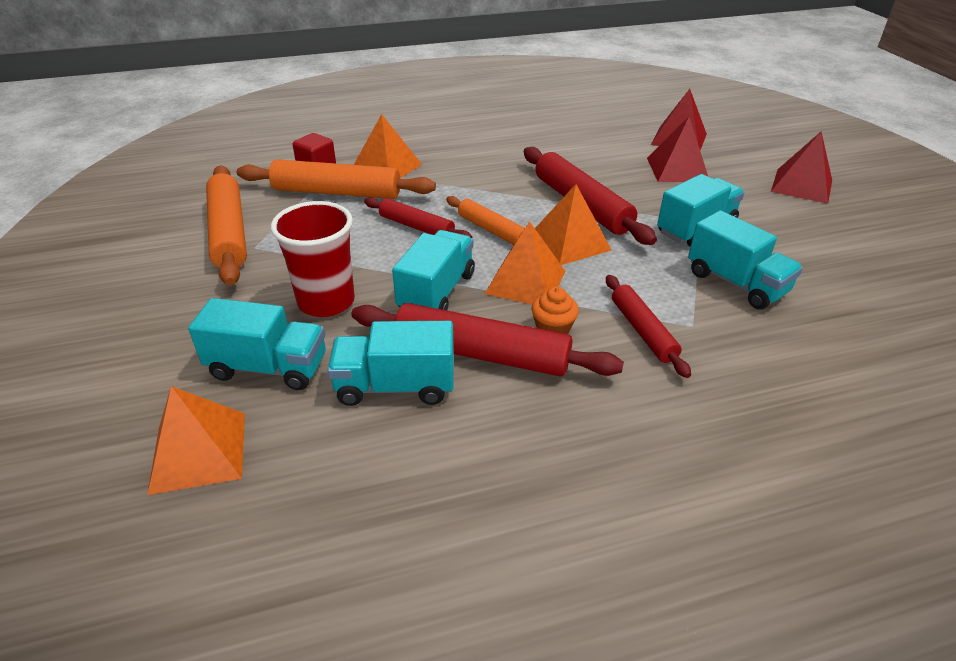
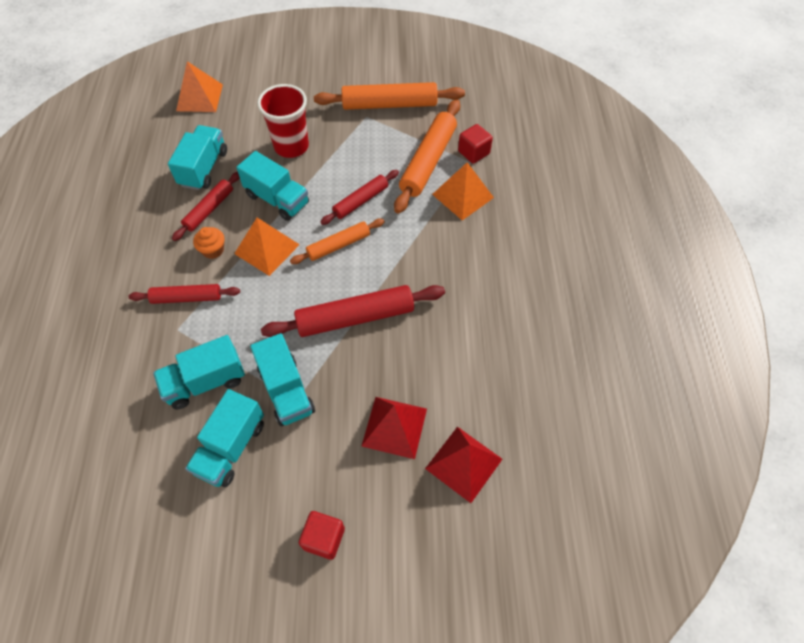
camera: 105 degrees right, 20 degrees up
turquoise truck [188,298,326,390] -> turquoise truck moved to [185,389,264,487]
red rolling pin [351,303,624,377] -> red rolling pin [172,172,240,241], size x0.60
orange pyramid [535,184,612,265] -> none
red pyramid [771,131,832,204] -> red cube [299,511,345,560]

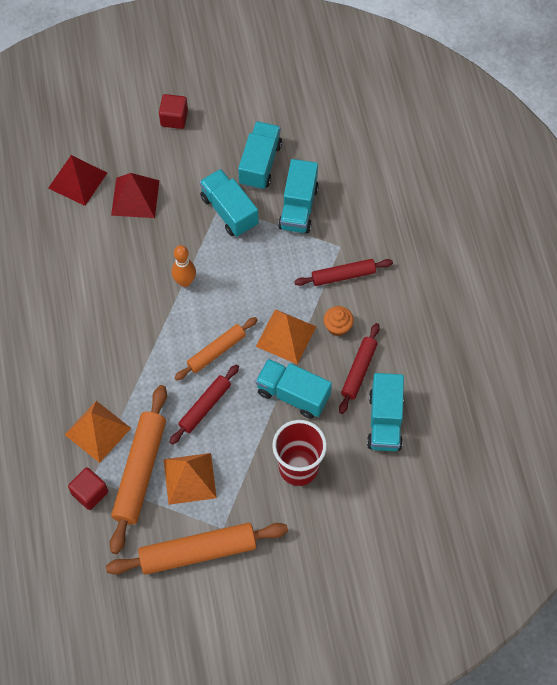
camera: 170 degrees right, 5 degrees up
turquoise truck [153,335,245,409] -> turquoise truck turned 135 degrees clockwise [278,159,319,233]
orange pyramid [176,61,223,112] -> orange pyramid moved to [164,453,217,505]
red rolling pin [261,285,445,337] -> orange bowling pin [171,245,196,287]

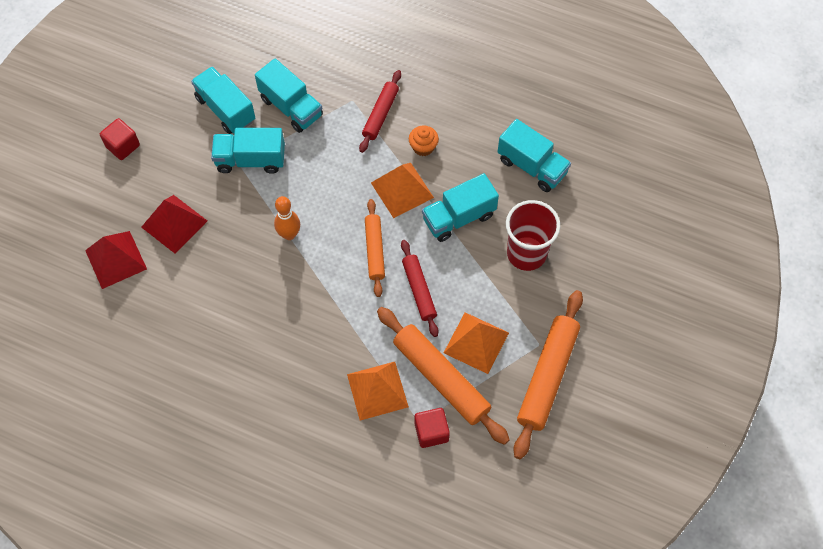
camera: 55 degrees left, 0 degrees up
red rolling pin [339,323,380,414] -> none

